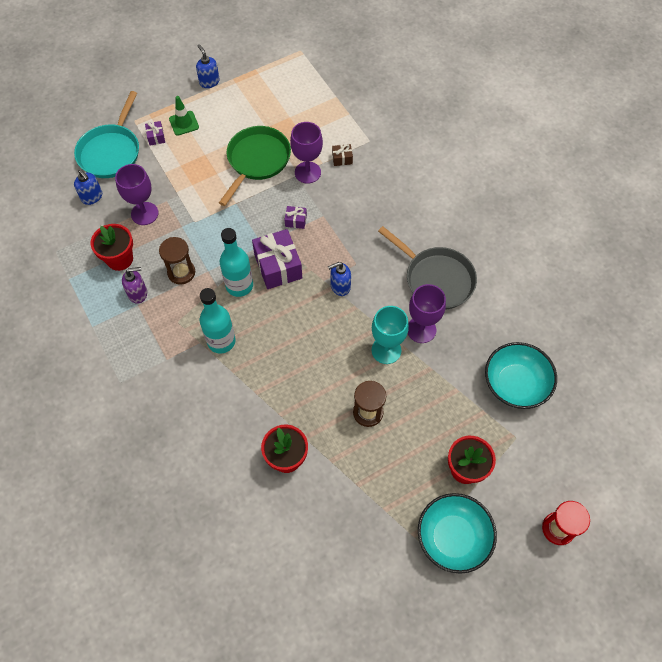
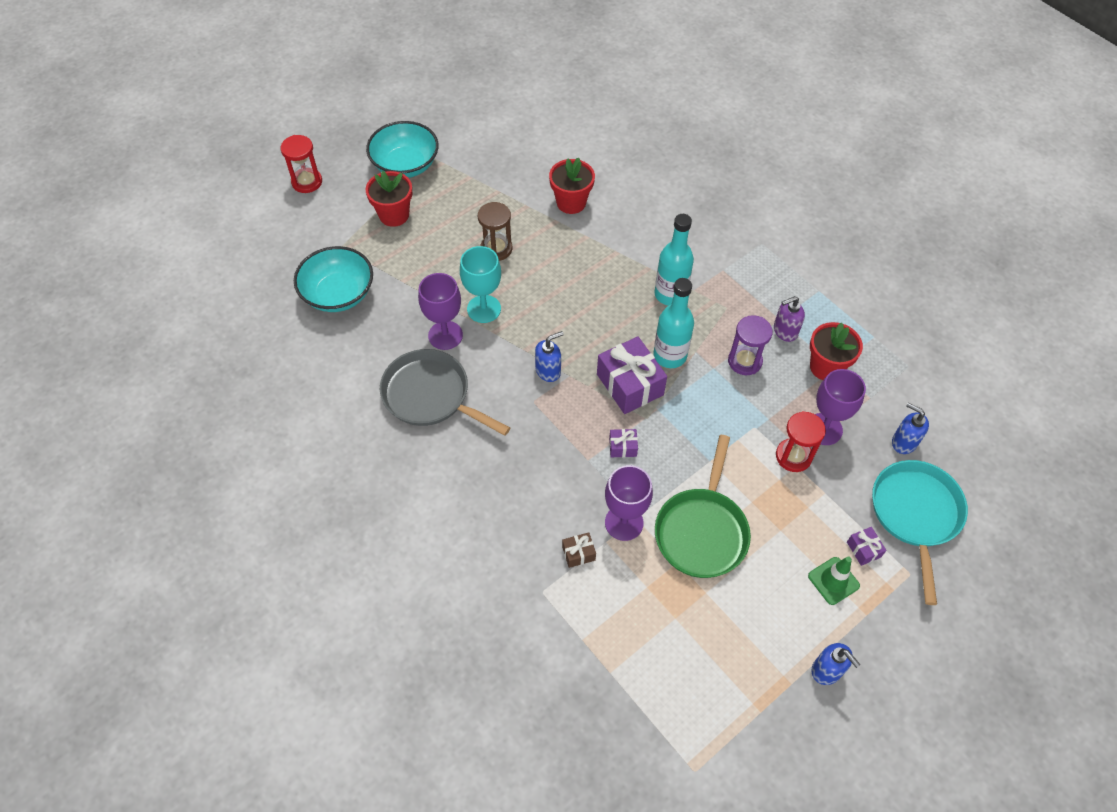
camera: 170 degrees right, 5 degrees down
brown hourglass [159,237,195,285] -> purple hourglass [728,315,773,375]
none -> red hourglass [776,411,826,472]

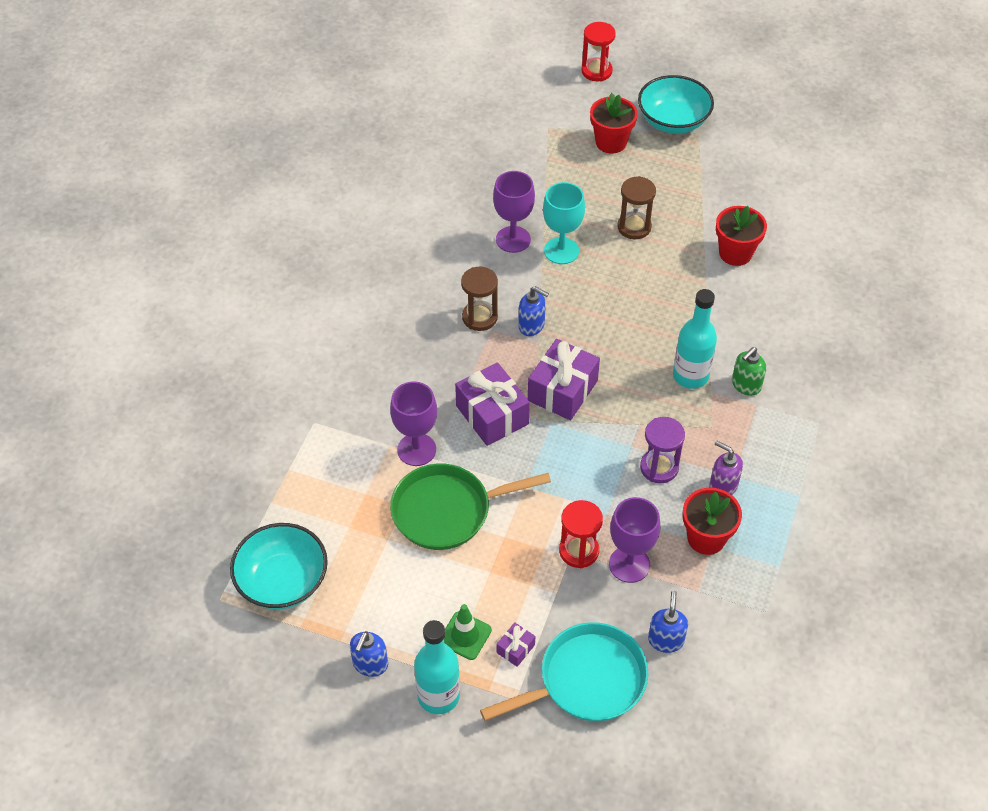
camera: 60 degrees right, 5 degrees down
turquoise bowl [294,246,373,312] -> turquoise bowl moved to [230,523,328,609]
grey pan [380,349,510,436] -> none
brown gift [562,532,596,568] -> none
purple gift [609,429,638,457] -> purple gift [455,362,530,446], size x2.15
turquoise bottle [653,278,694,368] -> turquoise bottle moved to [414,620,460,714]
none -> brown hourglass [461,267,498,331]
none -> green soap dispenser [732,347,766,396]

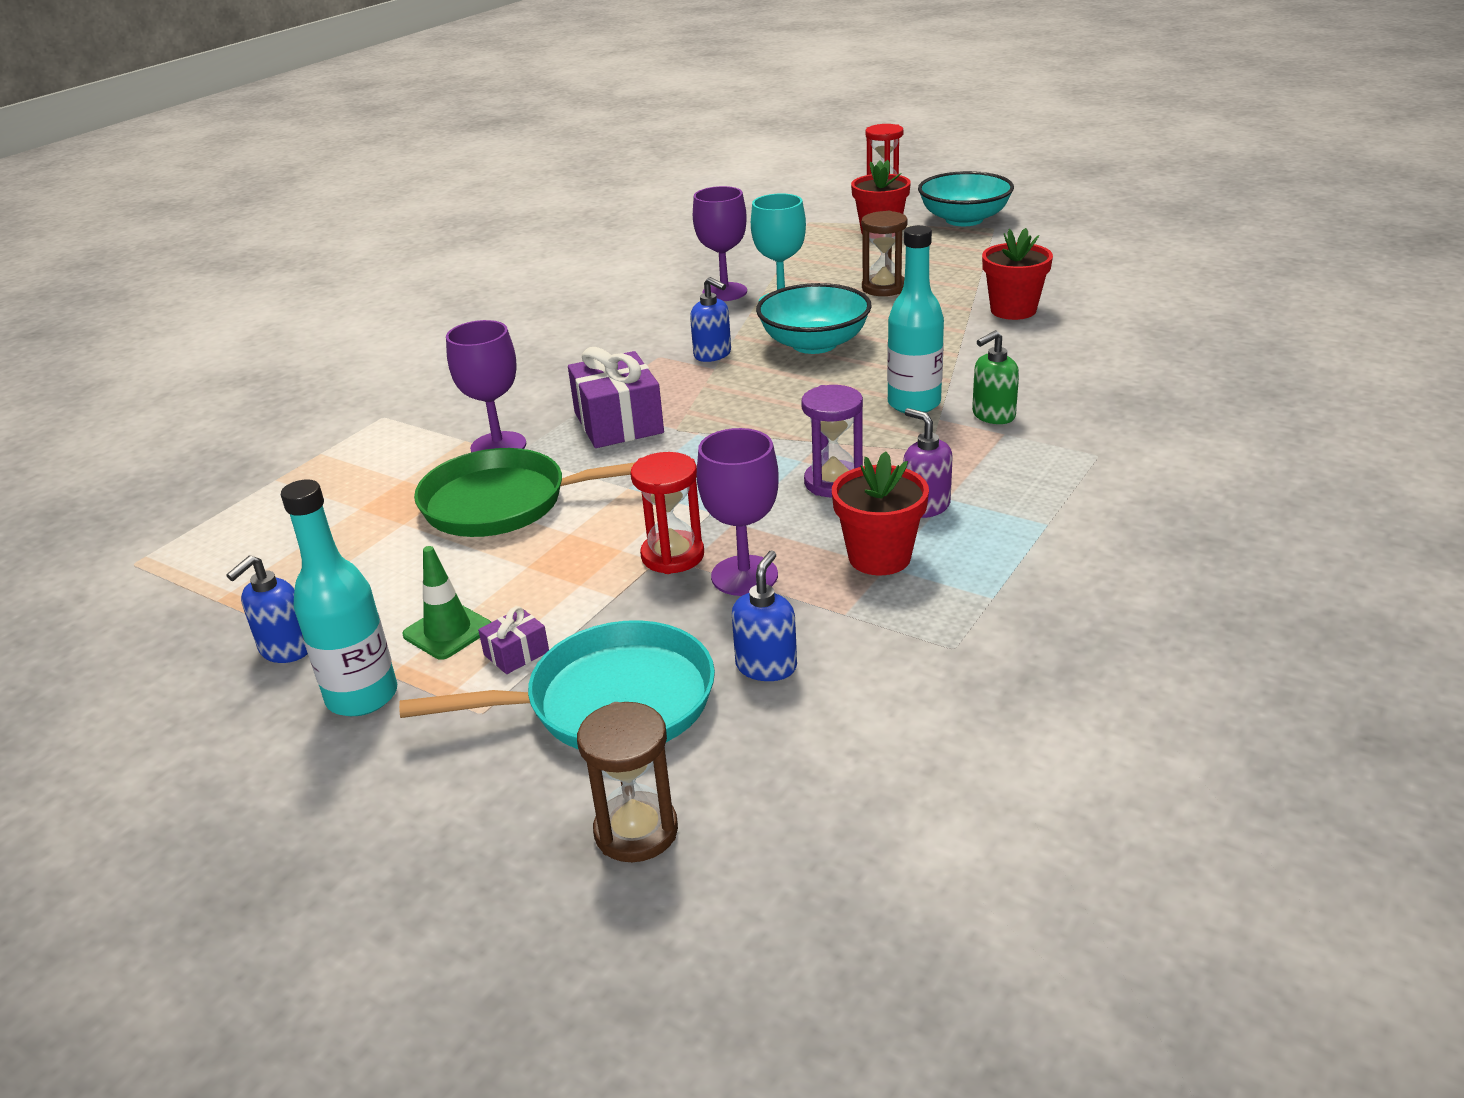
camera: 15 degrees right, 20 degrees down
turquoise bowl [230,523,328,609] -> turquoise bowl moved to [756,283,872,354]
brown hourglass [461,267,498,331] -> brown hourglass moved to [577,702,678,862]
purple gift [528,339,600,420] -> none

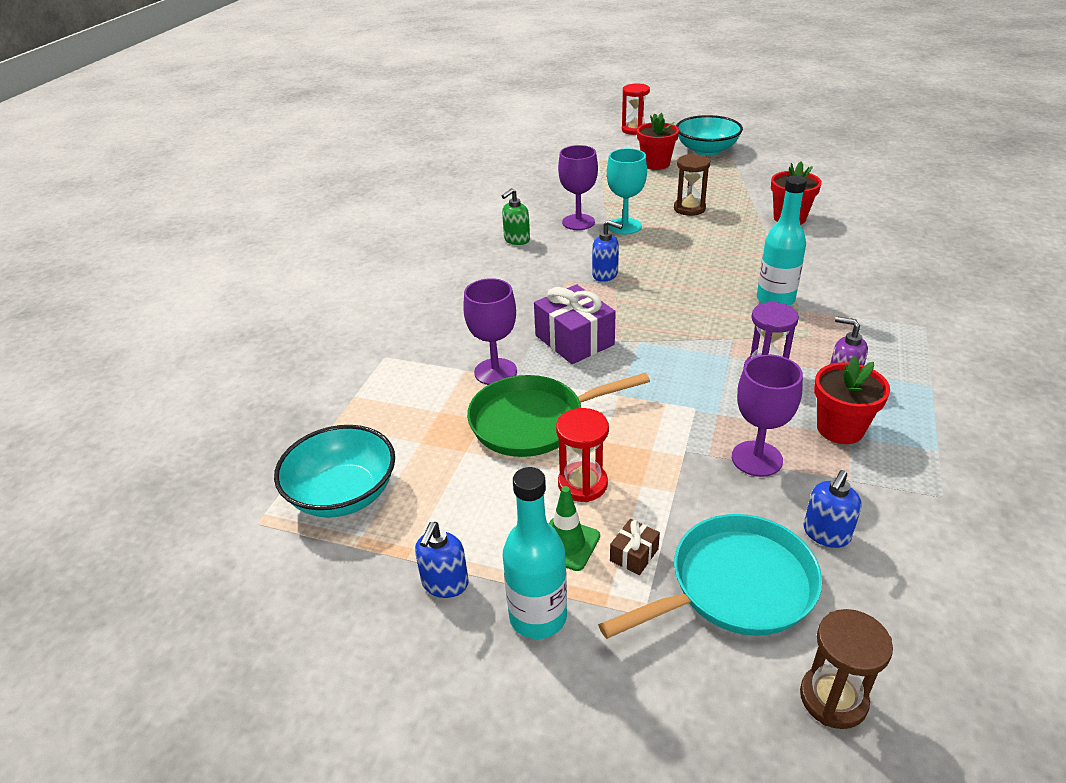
camera: 15 degrees left, 5 degrees up
purple gift [478,606,549,674] -> brown gift [610,519,660,575]
red hourglass [630,452,704,574] -> red hourglass moved to [556,408,609,502]
blue soap dispenser [732,551,797,681] -> blue soap dispenser turned 150 degrees counterclockwise [804,470,862,548]
turquoise bowl [756,283,872,354] -> turquoise bowl moved to [274,425,395,518]
green soap dispenser [972,330,1019,424] -> green soap dispenser moved to [502,188,530,245]

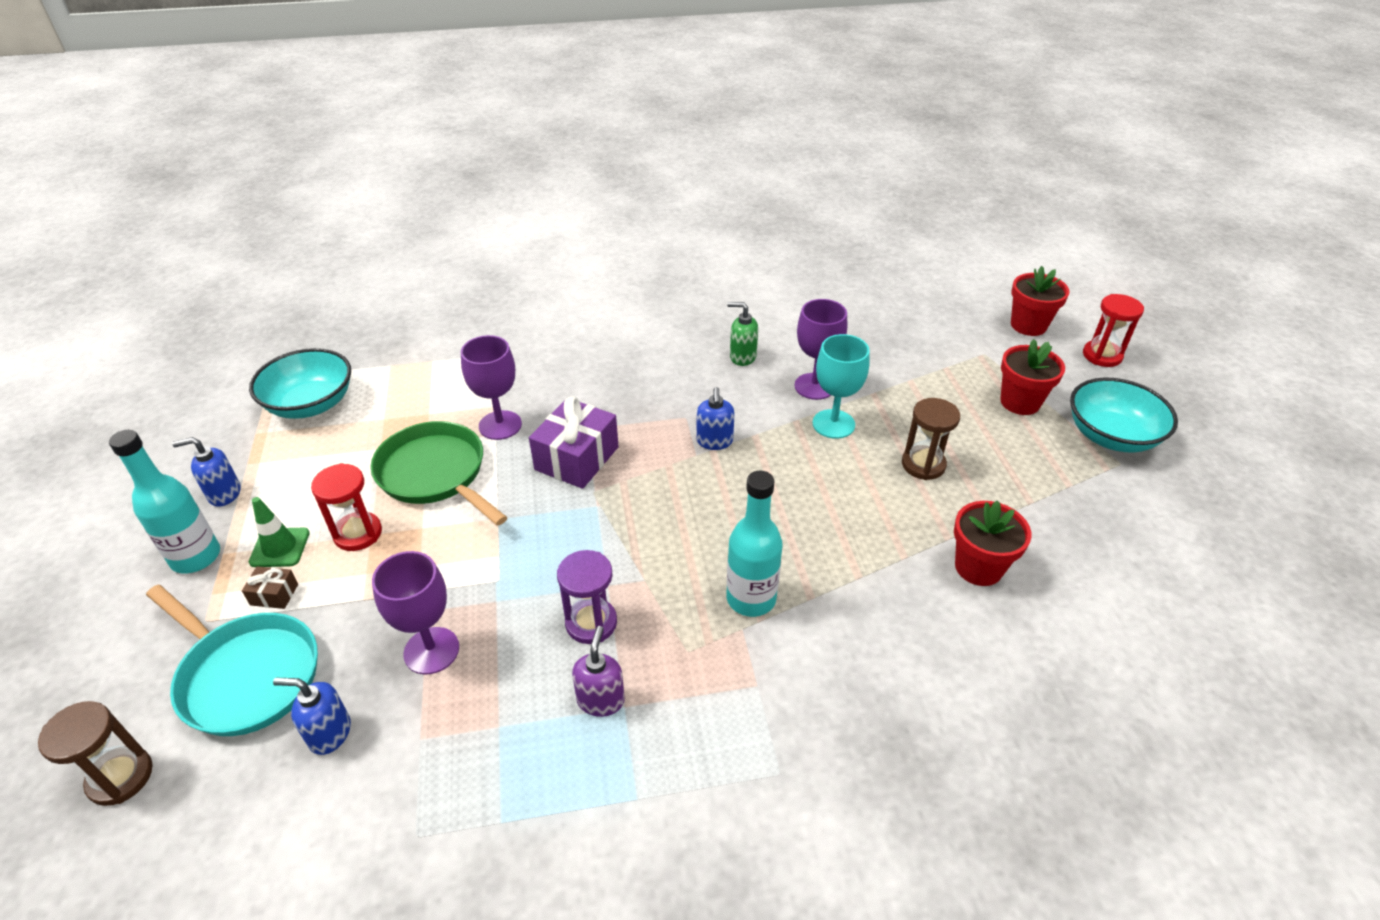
camera: 60 degrees right, 5 degrees up
red flower pot [814,356,890,444] -> red flower pot moved to [1011,266,1069,336]

